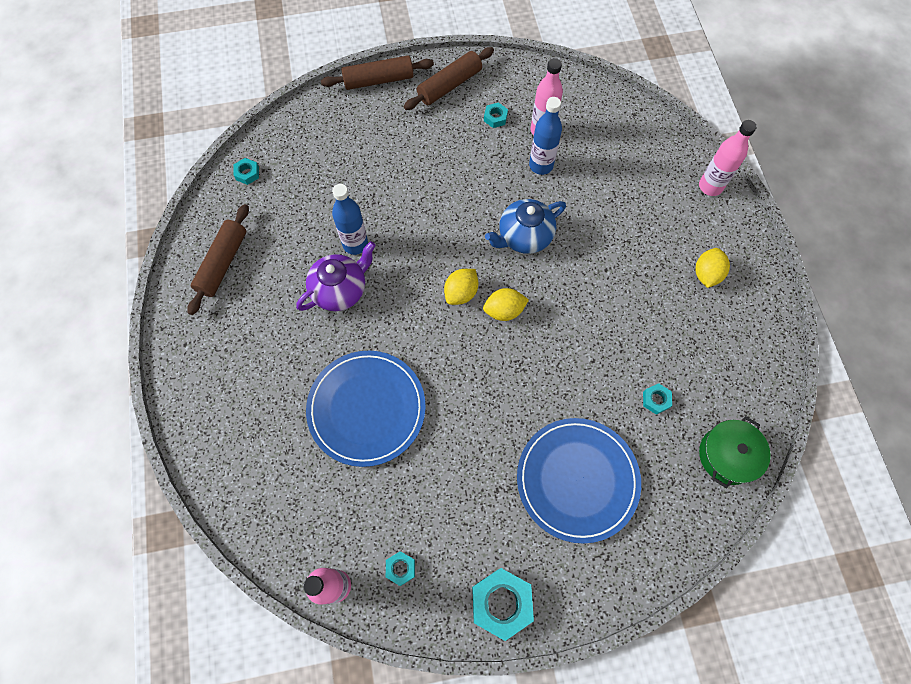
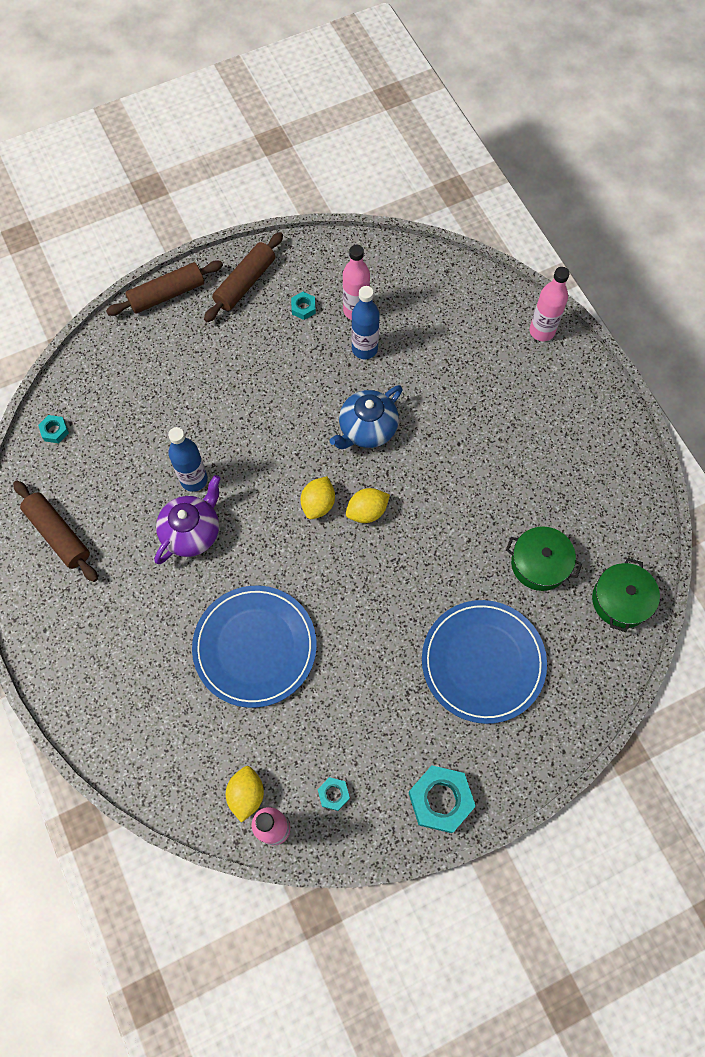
camera: 15 degrees left, 0 degrees up
brown rolling pin [187,204,249,315] -> brown rolling pin turned 45 degrees counterclockwise [13,480,98,582]
turquoise nut [643,383,672,415] -> green pot [506,527,582,591]
yellow lemon [696,248,730,288] -> yellow lemon moved to [226,766,264,823]

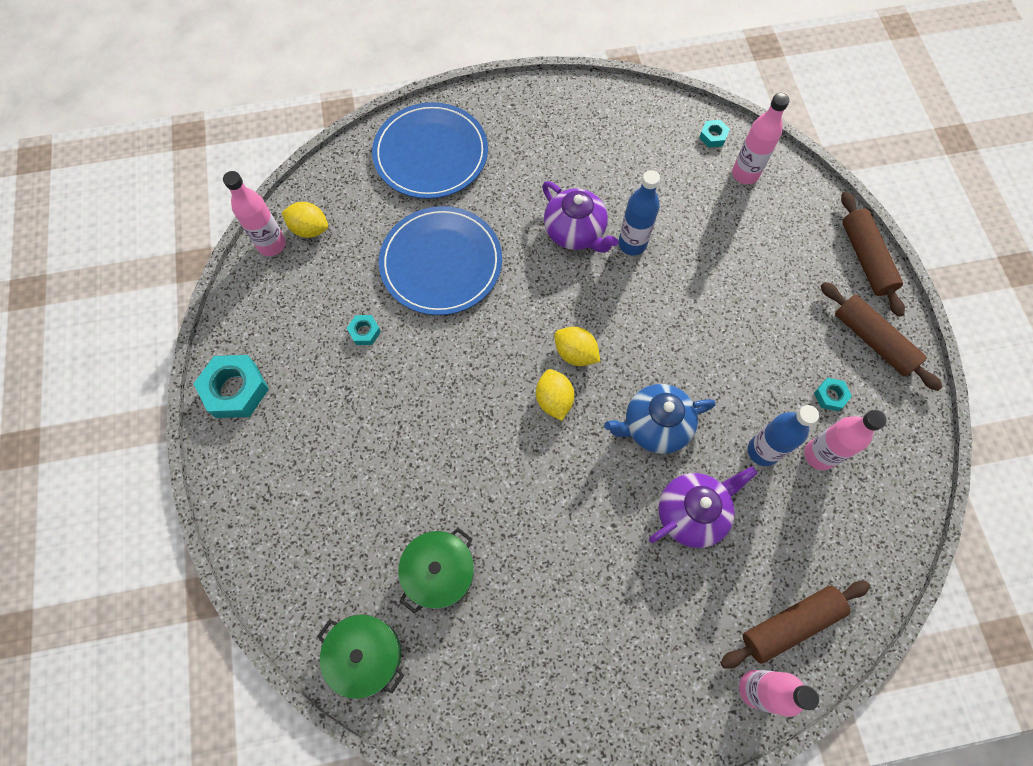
camera: 105 degrees right, 0 degrees up
brown rolling pin [13,480,98,582] -> brown rolling pin moved to [720,581,870,669]
turquoise nut [317,777,350,811] -> turquoise nut moved to [347,315,381,345]
blue teapot [330,385,403,449] -> blue teapot turned 75 degrees counterclockwise [604,384,716,454]
blue plate [422,600,547,724] -> blue plate moved to [372,102,488,199]
none -> purple teapot [649,467,757,548]
none -> pink bottle [732,93,790,184]

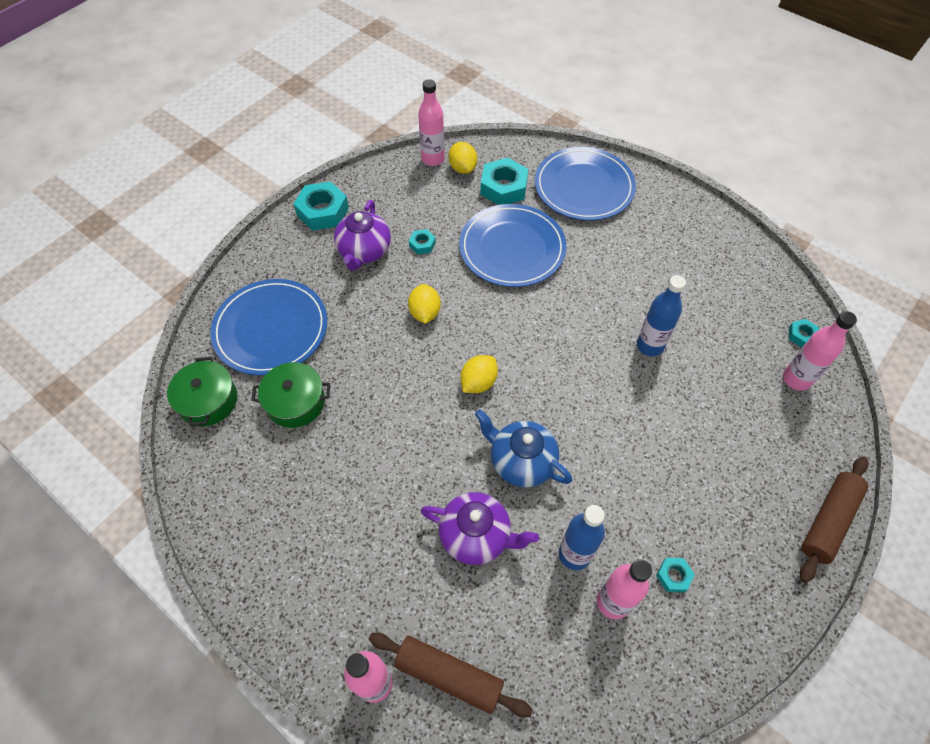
camera: 50 degrees right, 10 degrees down
purple teapot [542,181,618,253] -> purple teapot moved to [334,200,391,271]
yellow lemon [554,327,600,366] -> yellow lemon moved to [408,284,441,324]
brown rolling pin [821,282,943,391] -> none
none -> blue plate [210,279,327,375]
none -> turquoise nut [480,158,528,205]

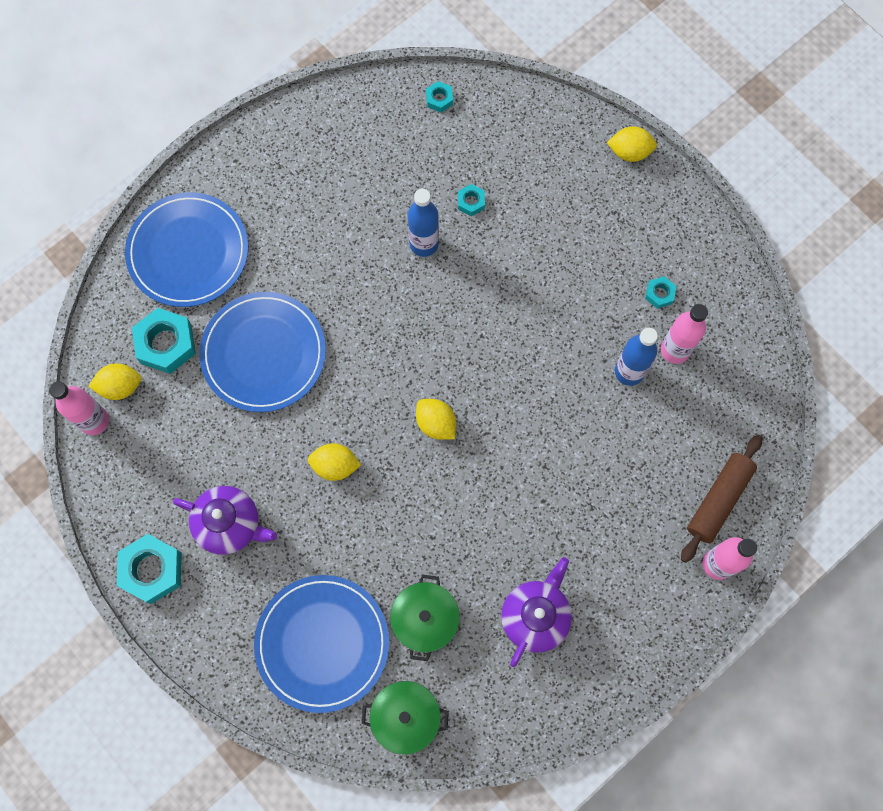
camera: 80 degrees left, 15 degrees up
turquoise nut [409,229,436,254] -> turquoise nut moved to [458,184,485,216]
purple teapot [421,492,539,565] -> purple teapot moved to [501,557,572,667]
blue teapot [475,410,572,487] -> none
pink bottle [783,311,857,391] -> none
brown rolling pin [800,456,868,583] -> yellow lemon [607,126,657,162]

